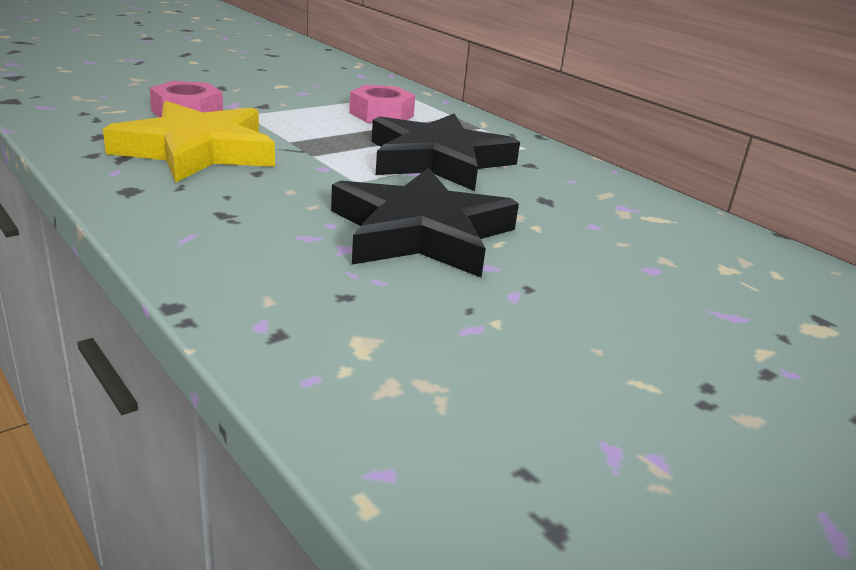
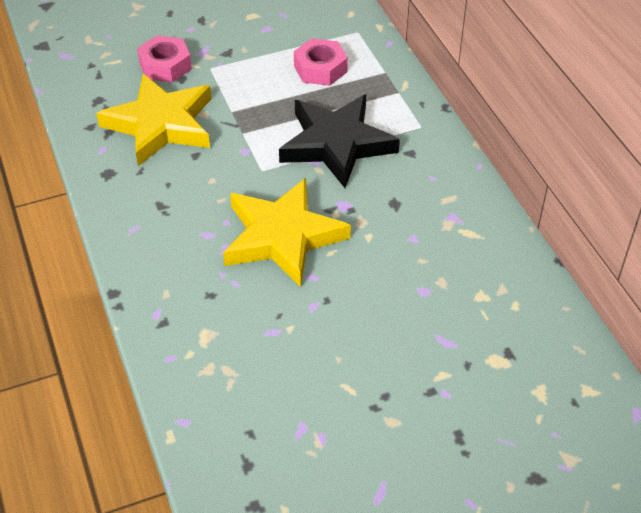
camera: 20 degrees right, 20 degrees up
black star [331,168,519,278] -> yellow star [223,178,351,287]

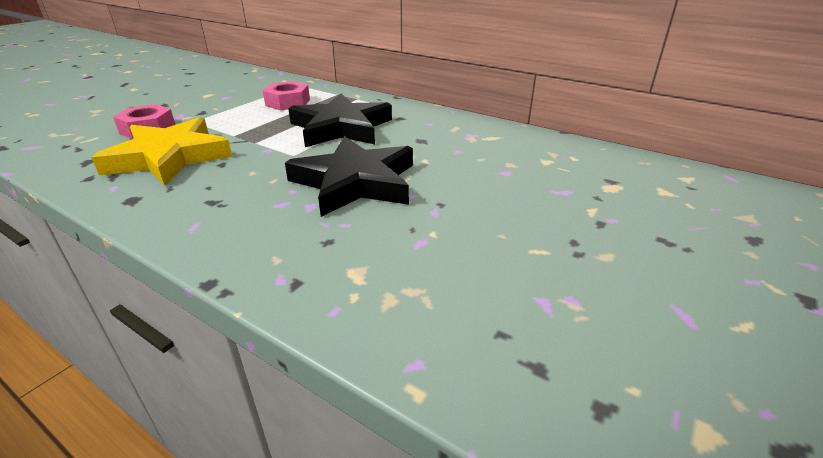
camera: 35 degrees left, 15 degrees down
yellow star [223,178,351,287] -> black star [285,136,413,217]

